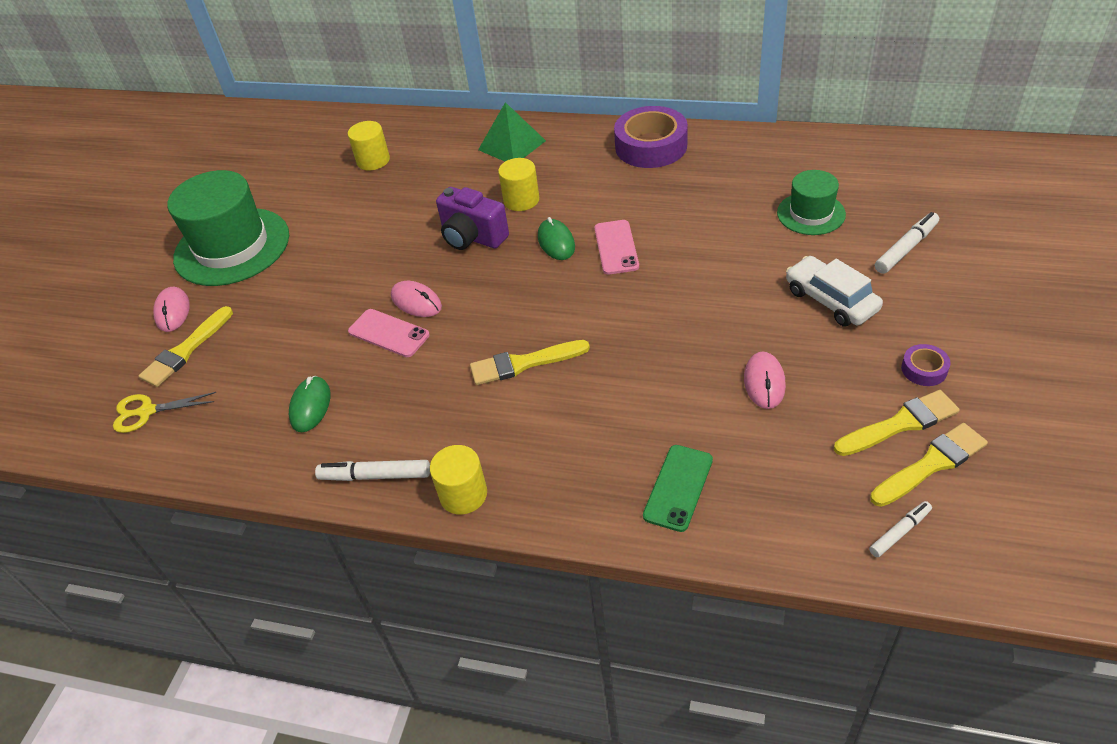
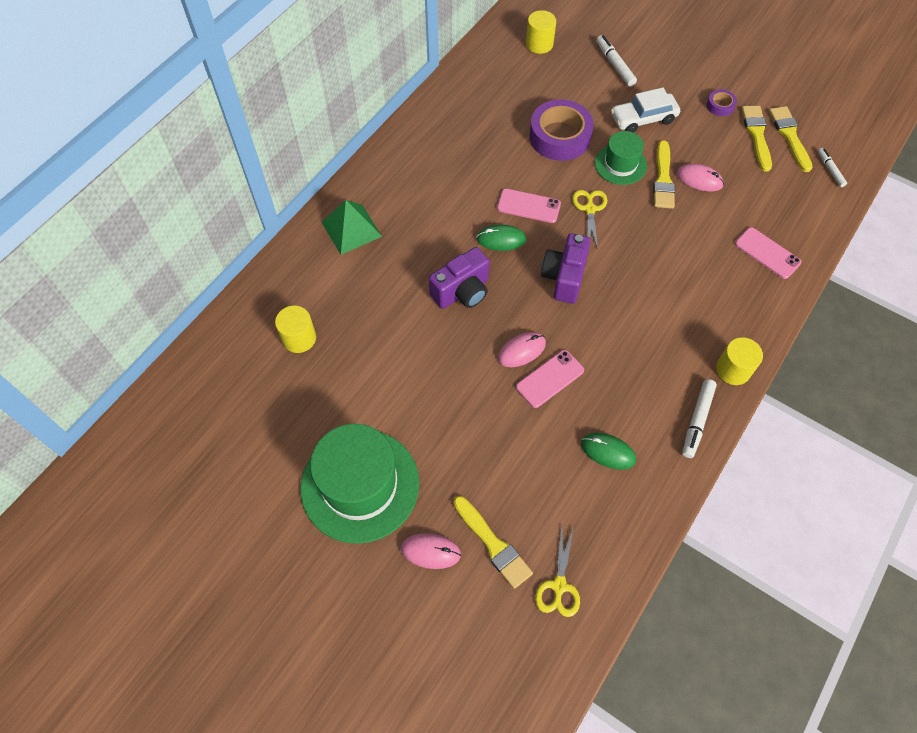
camera: 75 degrees left, 15 degrees up
yellow brush [470,340,590,385] -> yellow brush moved to [653,140,675,209]
yellow cylinder [498,158,539,211] -> yellow cylinder moved to [526,10,556,54]
purple tape [614,106,688,168] -> purple tape moved to [529,99,594,161]
green phone [643,445,713,532] -> pink phone [735,227,801,279]
green hat [777,170,846,235] -> green hat moved to [595,131,647,185]
none -> purple camera [541,233,591,304]
none -> yellow scissors [572,190,607,249]

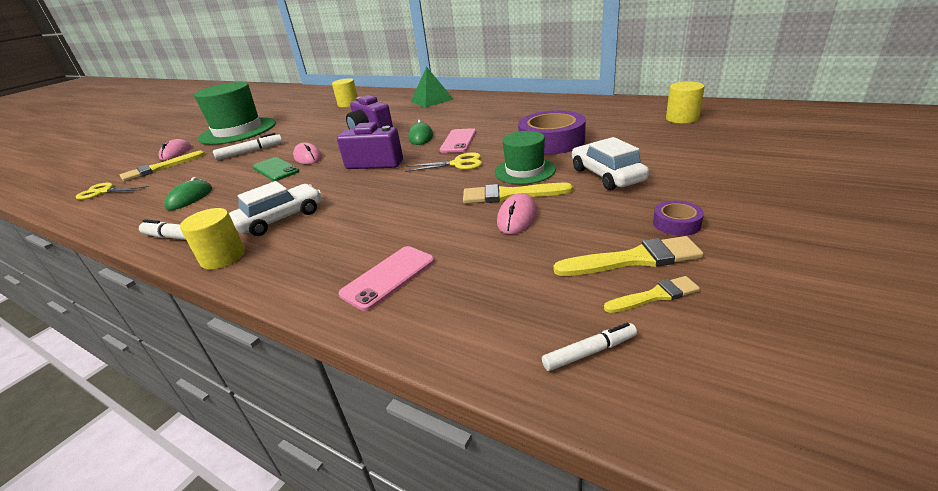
camera: 90 degrees right, 30 degrees down
pink phone [516,350,584,408] -> green phone [253,157,300,181]
white marker [596,35,637,87] -> white marker moved to [213,133,283,160]
yellow brush [769,106,813,172] -> yellow brush [604,276,700,313], size x0.61
none -> white car [229,181,321,236]

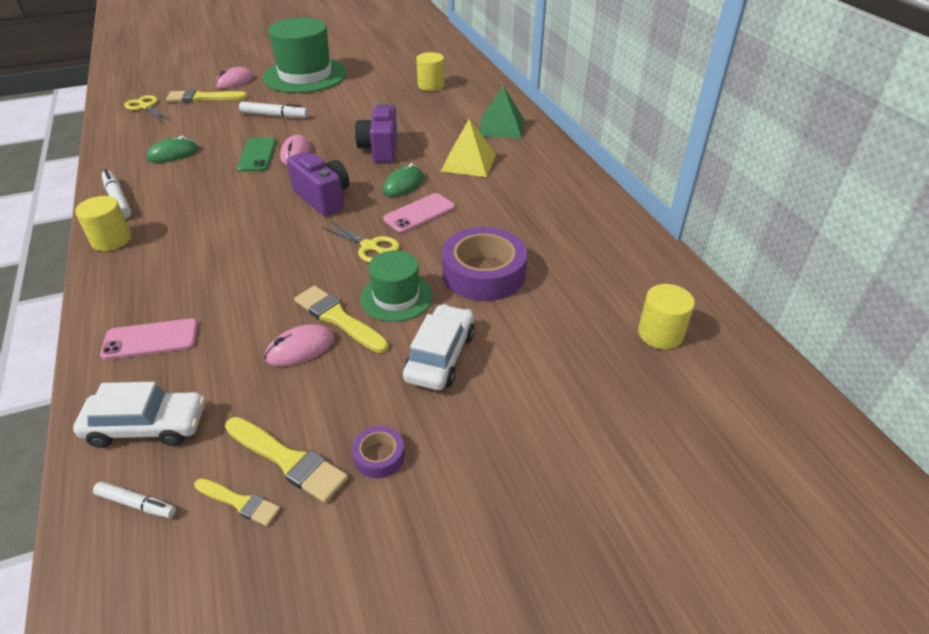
camera: 35 degrees right, 10 degrees up
white car [229,181,321,236] -> white car moved to [73,382,205,448]
none -> yellow pyramid [441,119,496,177]

